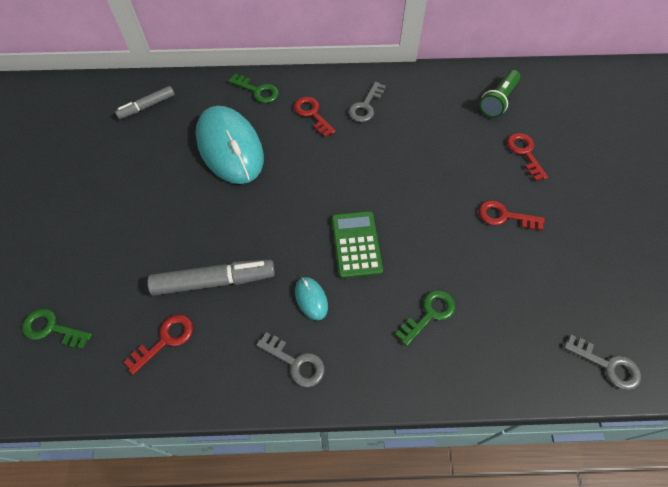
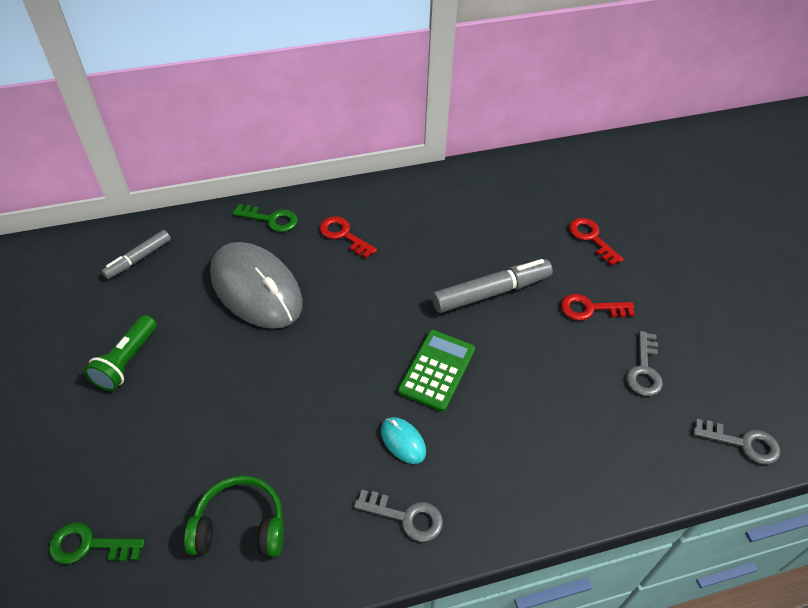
camera: 15 degrees left, 10 degrees down
red key [124,314,193,375] -> green headphones [184,476,284,557]
grey marker [147,259,275,296] -> grey marker moved to [432,259,553,313]
turquoise mouse [196,106,264,184] -> grey mouse [210,242,303,329]
green calculator [332,211,383,278] -> green calculator turned 45 degrees clockwise [398,330,475,412]
grey key [348,82,386,122] -> grey key moved to [627,331,663,396]
green key [395,290,455,346] -> none
green flashlight [479,70,520,118] -> green flashlight moved to [84,315,157,391]

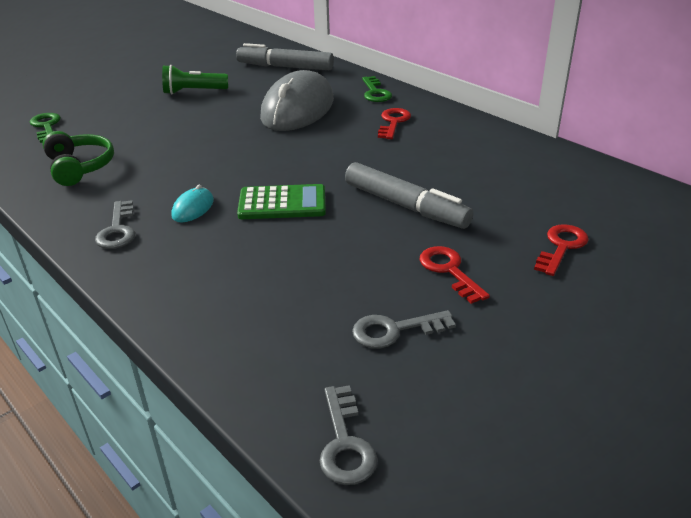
camera: 65 degrees right, 15 degrees down
grey marker [102,230,171,279] -> grey marker [236,43,334,70], size x1.65

